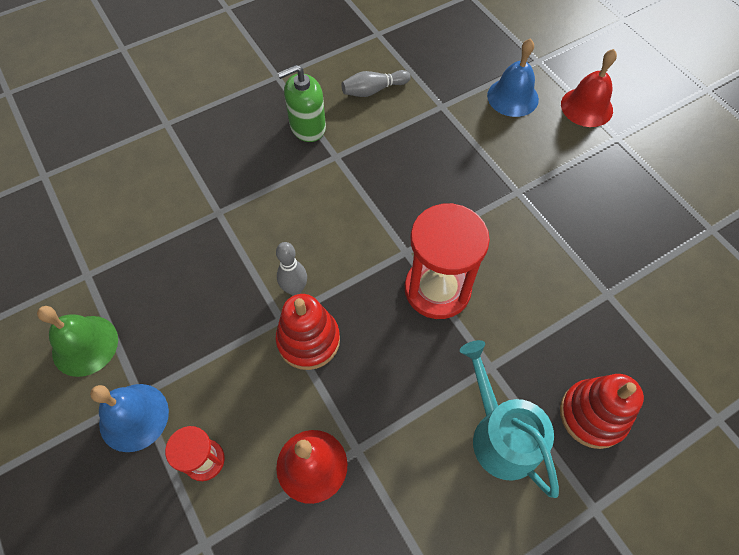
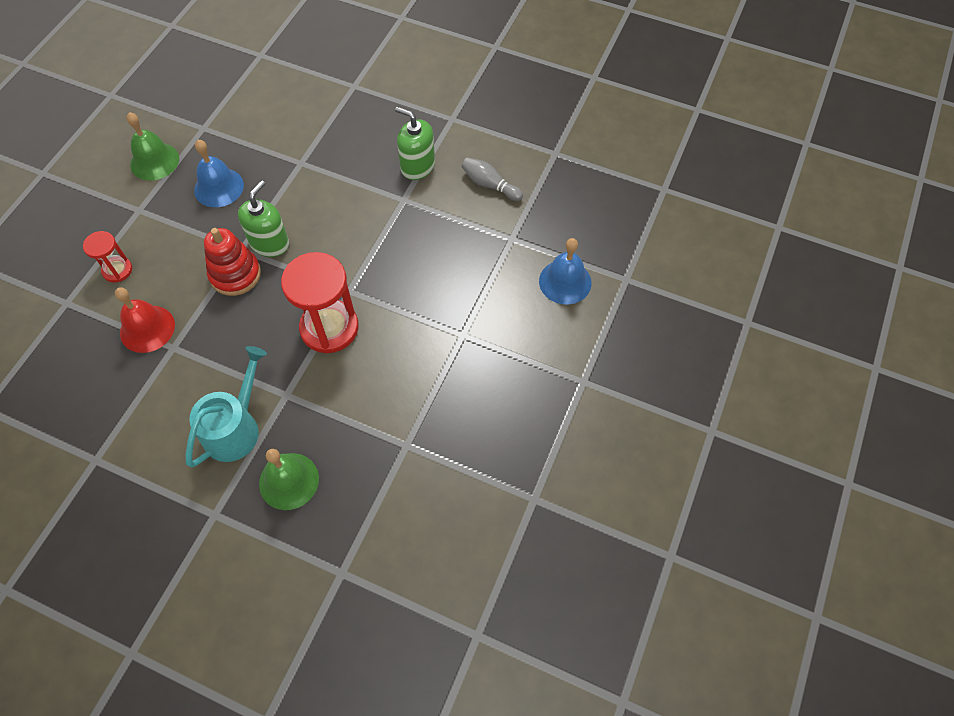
camera: 55 degrees right, 0 degrees up
blue bell [90,384,169,452] -> blue bell moved to [194,140,244,207]
grey bowling pin [276,242,307,296] -> green soap dispenser [238,180,289,257]
red stacking toy [560,374,644,449] -> green bell [259,449,319,510]
red bell [561,49,617,127] -> none

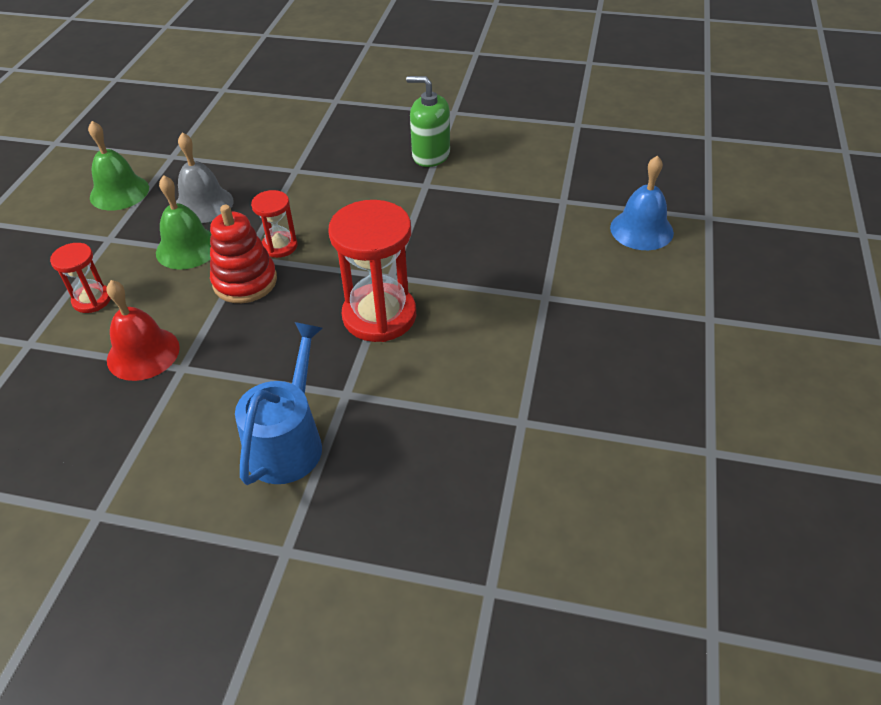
camera: 10 degrees left, 15 degrees down
turquoise watering can [186,346,267,467] -> blue watering can [235,322,323,485]
blue bell [194,140,244,207] -> grey bell [176,132,234,223]
green soap dispenser [238,180,289,257] -> red hourglass [251,190,298,258]
green bell [259,449,319,510] -> green bell moved to [156,175,211,269]
grey bowling pin [461,157,523,201] -> none

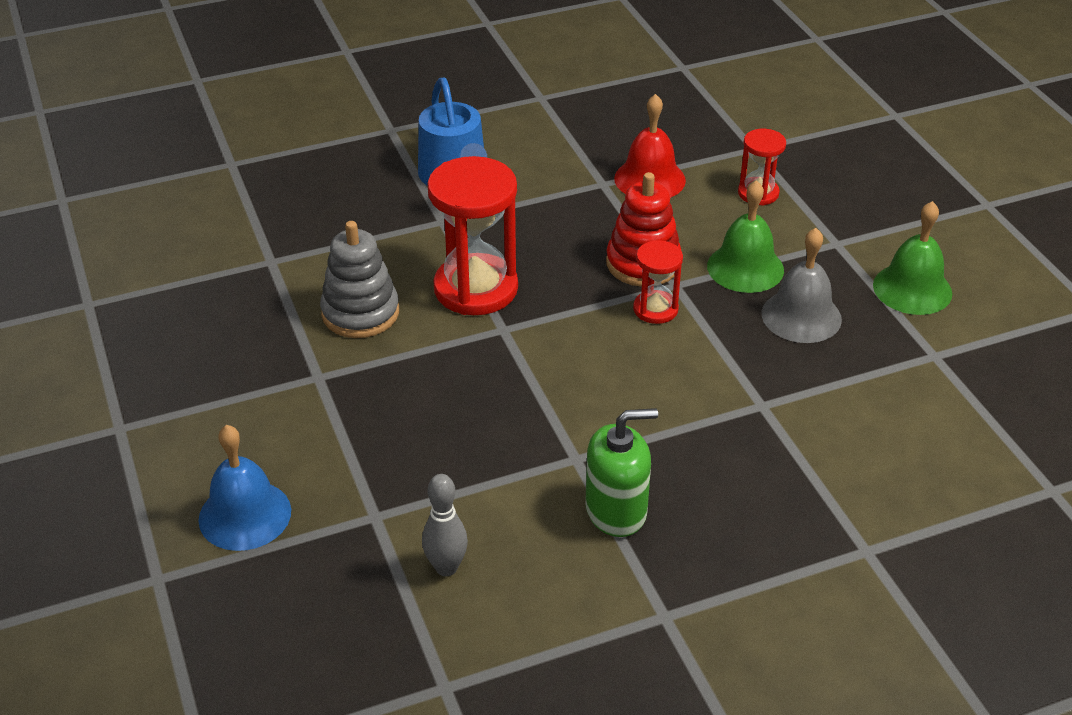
camera: 145 degrees right, 5 degrees down
none -> grey stacking toy [320,221,399,338]
none -> grey bowling pin [422,474,468,576]

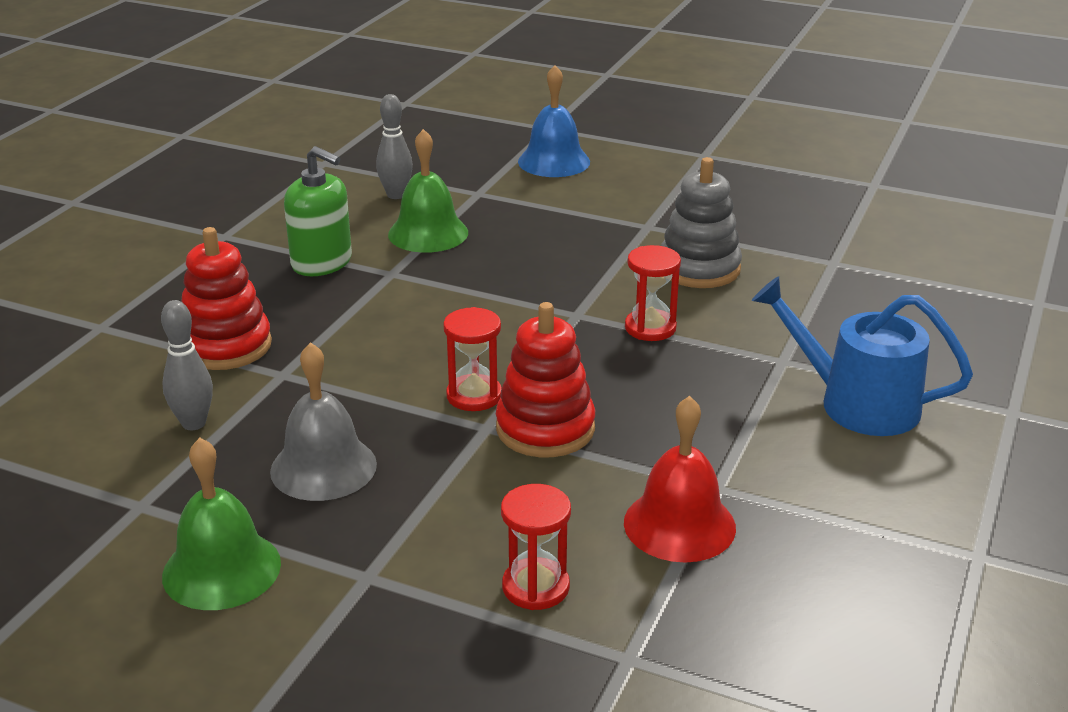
camera: 135 degrees right, 10 degrees down
red hourglass [427,156,518,315] -> red hourglass [625,245,681,341], size x0.53
green soap dispenser [585,408,658,537] -> green soap dispenser turned 90 degrees counterclockwise [284,146,352,276]
green bell [707,180,784,293] -> green bell moved to [388,129,468,253]
none -> grey bowling pin [161,300,213,430]
none -> red stacking toy [182,227,272,370]

